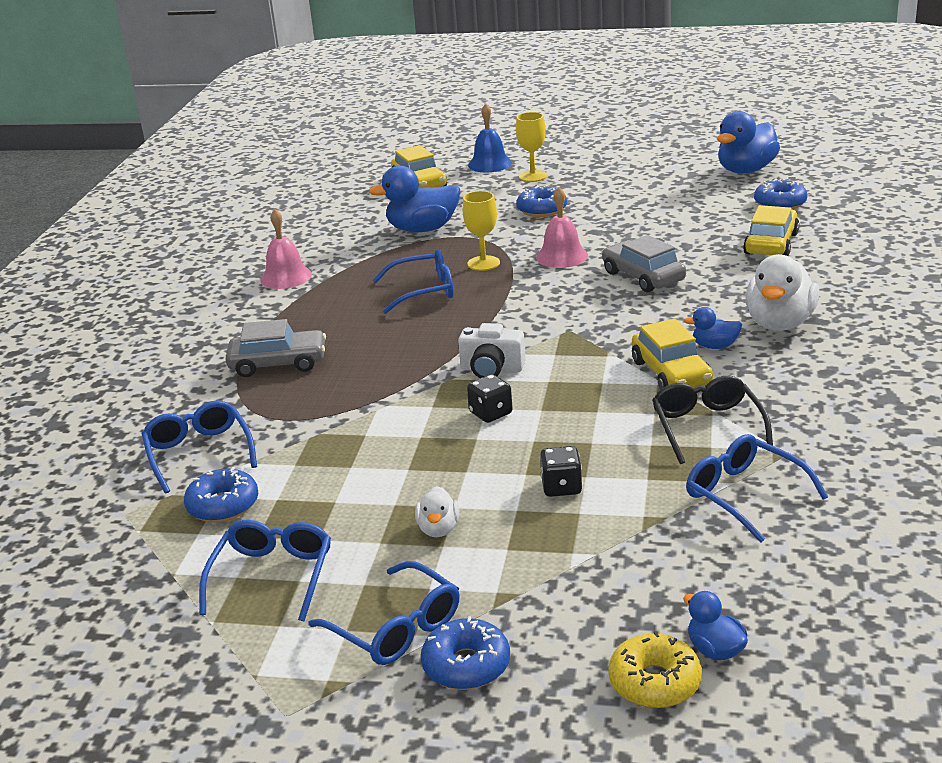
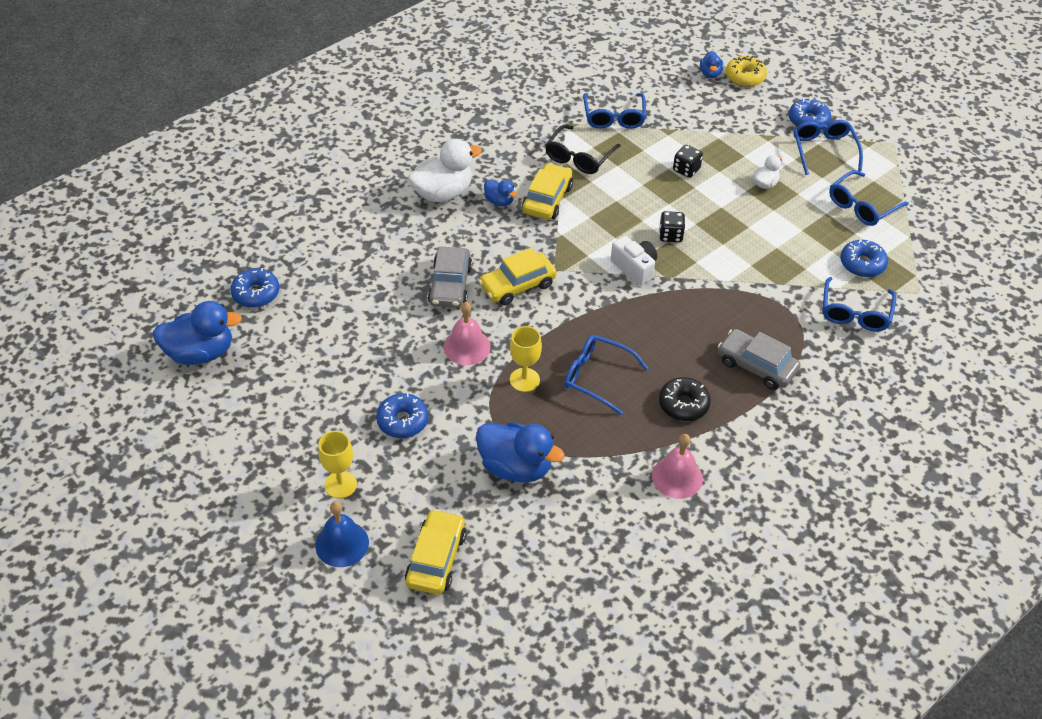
camera: 145 degrees left, 20 degrees up
yellow car [743,205,800,256] -> yellow car moved to [478,248,557,305]
none -> black donut [659,377,711,421]

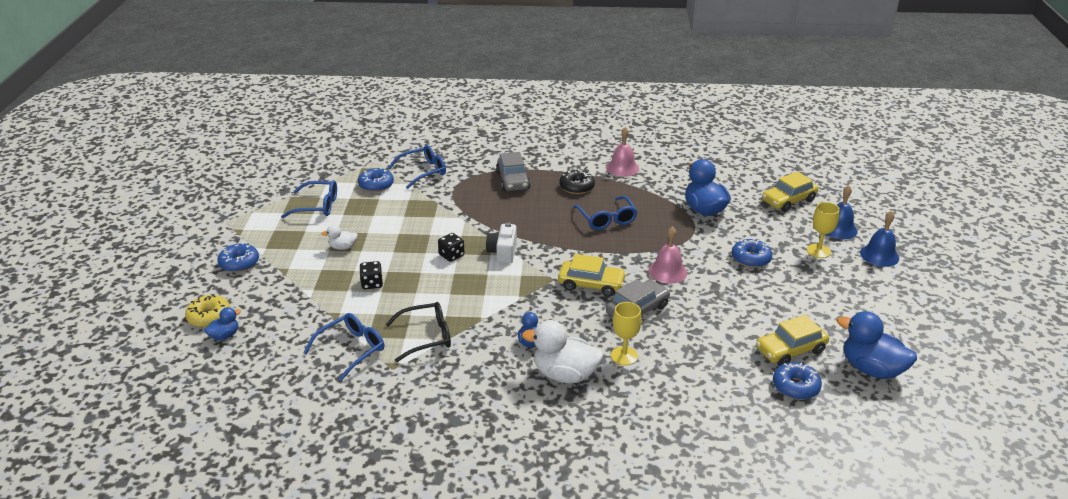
camera: 135 degrees left, 15 degrees down
yellow goblet [510,326,542,392] -> yellow goblet moved to [611,302,642,365]
yellow car [522,163,573,220] -> yellow car moved to [756,315,829,366]
blue glasses [794,120,863,175] -> none
none -> blue bell [860,211,899,267]

